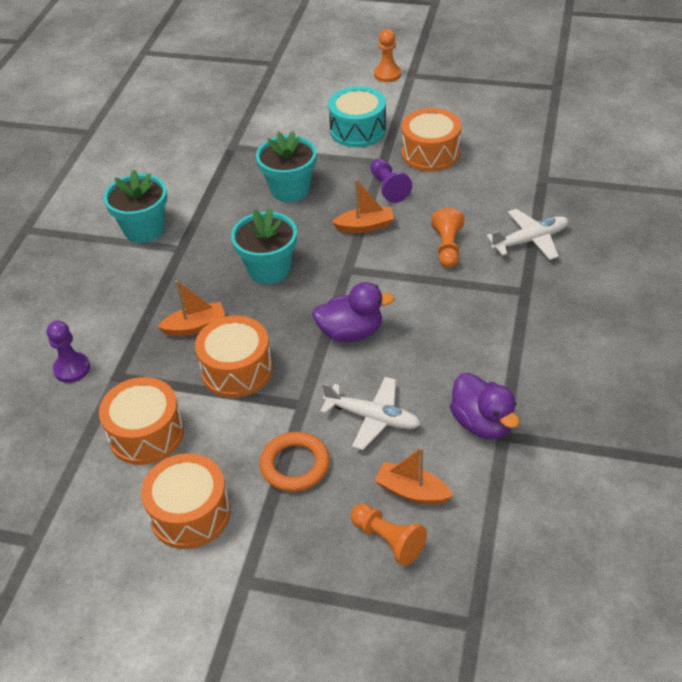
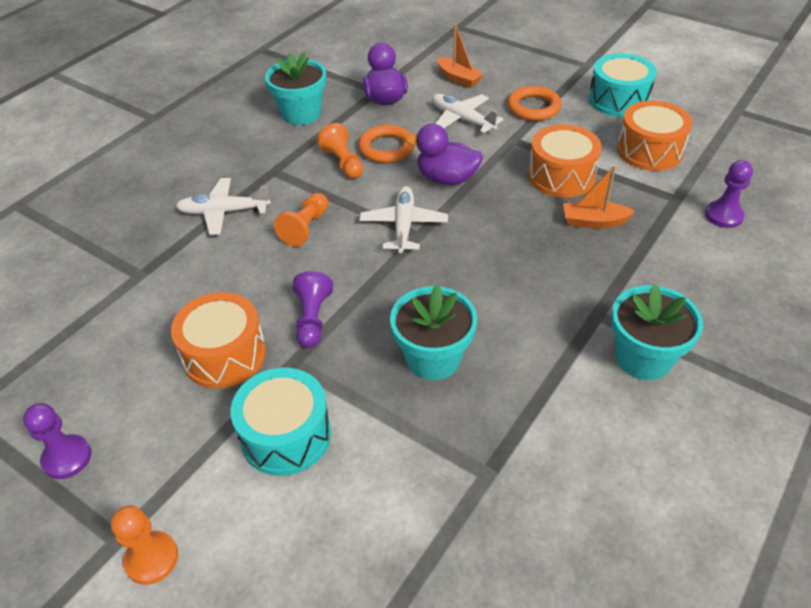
camera: 160 degrees left, 0 degrees up
orange drum [141,453,231,549] -> turquoise drum [588,53,657,117]
turquoise flower pot [231,208,297,284] -> turquoise flower pot moved to [265,52,326,125]
orange boat [332,179,394,233] -> none
orange pawn [350,504,427,566] -> orange pawn moved to [317,123,363,179]
none -> purple pawn [23,403,91,479]
none -> orange ring [358,125,414,163]
none -> white plane [359,186,448,253]

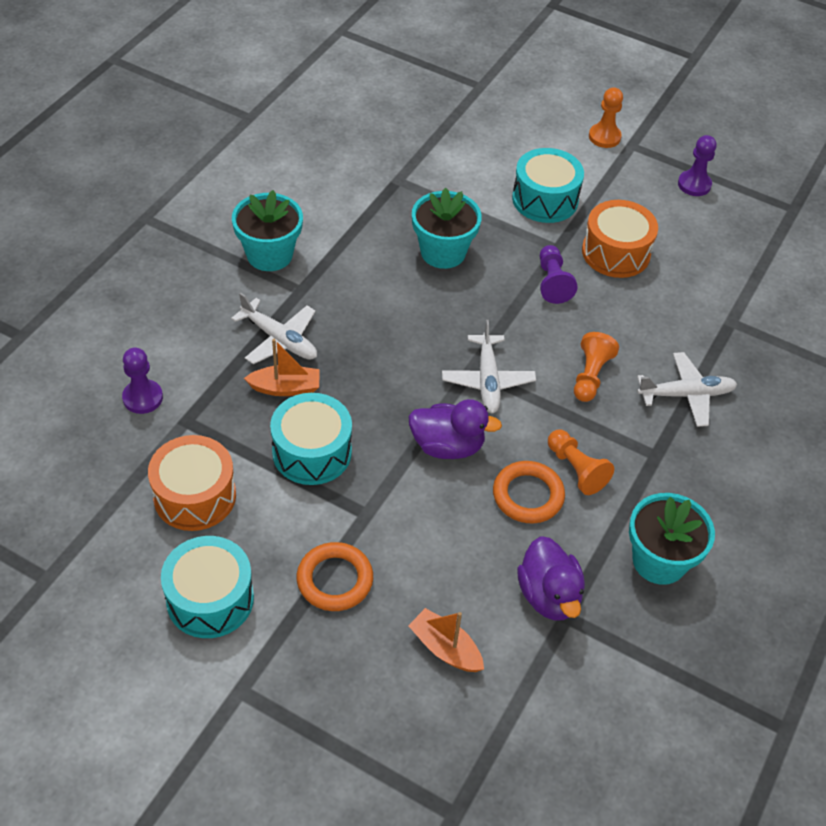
camera: 170 degrees right, 5 degrees up
white plane [432,94,504,133] -> white plane moved to [231,292,317,364]
orange drum [528,124,602,198] -> turquoise drum [270,393,352,485]

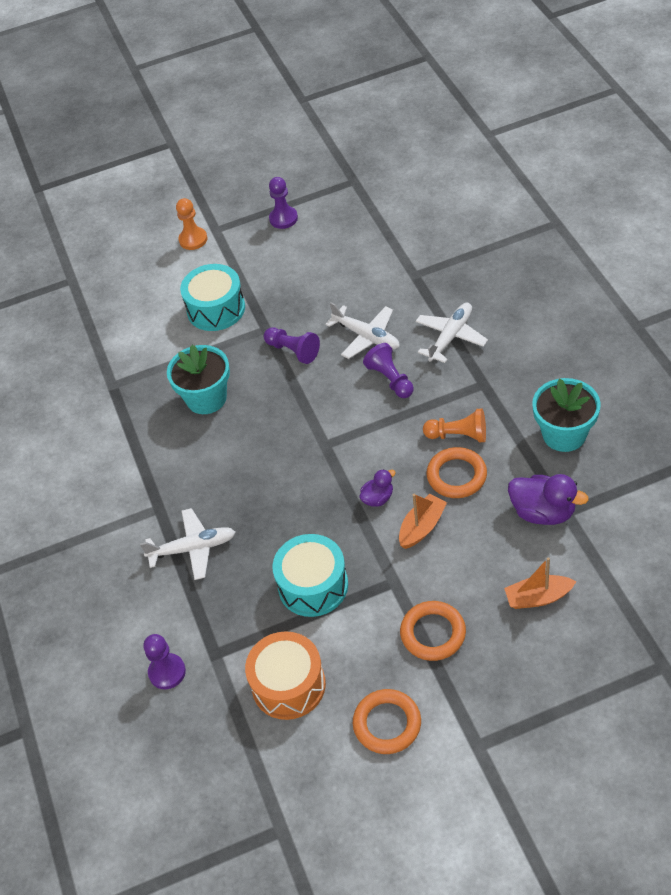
camera: 40 degrees left, 0 degrees up
turquoise drum [161,536,254,638] -> orange ring [353,689,421,754]
turquoise flower pot [232,190,303,271] -> none
orange boat [244,339,319,396] -> orange boat moved to [399,494,447,549]
purple duck [408,399,502,459] -> purple duck [359,469,396,507], size x0.57
white plane [442,320,536,413] -> white plane moved to [325,302,400,359]
orange pawn [574,332,619,402] -> purple pawn [363,343,414,398]
orange drum [582,200,658,278] -> none

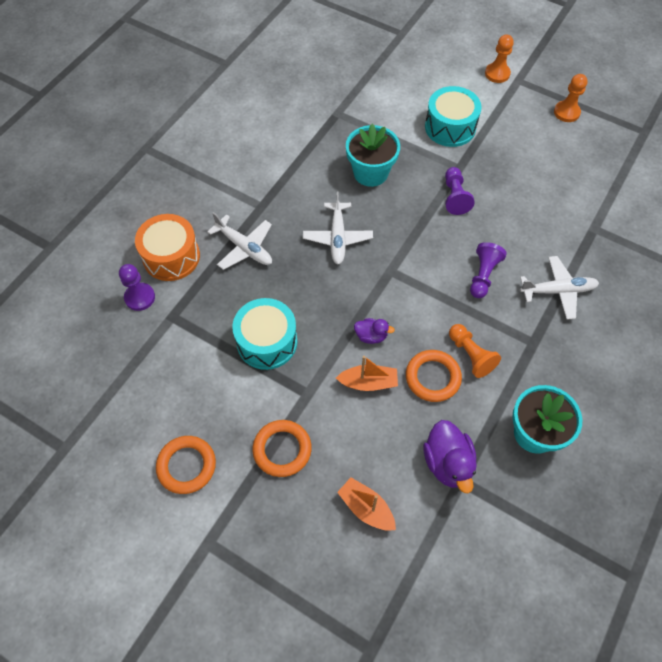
camera: 45 degrees right, 10 degrees up
orange drum [245,631,326,720] -> orange drum moved to [135,214,200,281]
purple pawn [269,177,298,229] -> orange pawn [554,74,588,122]
white plane [325,302,400,359] -> white plane moved to [303,191,373,265]

